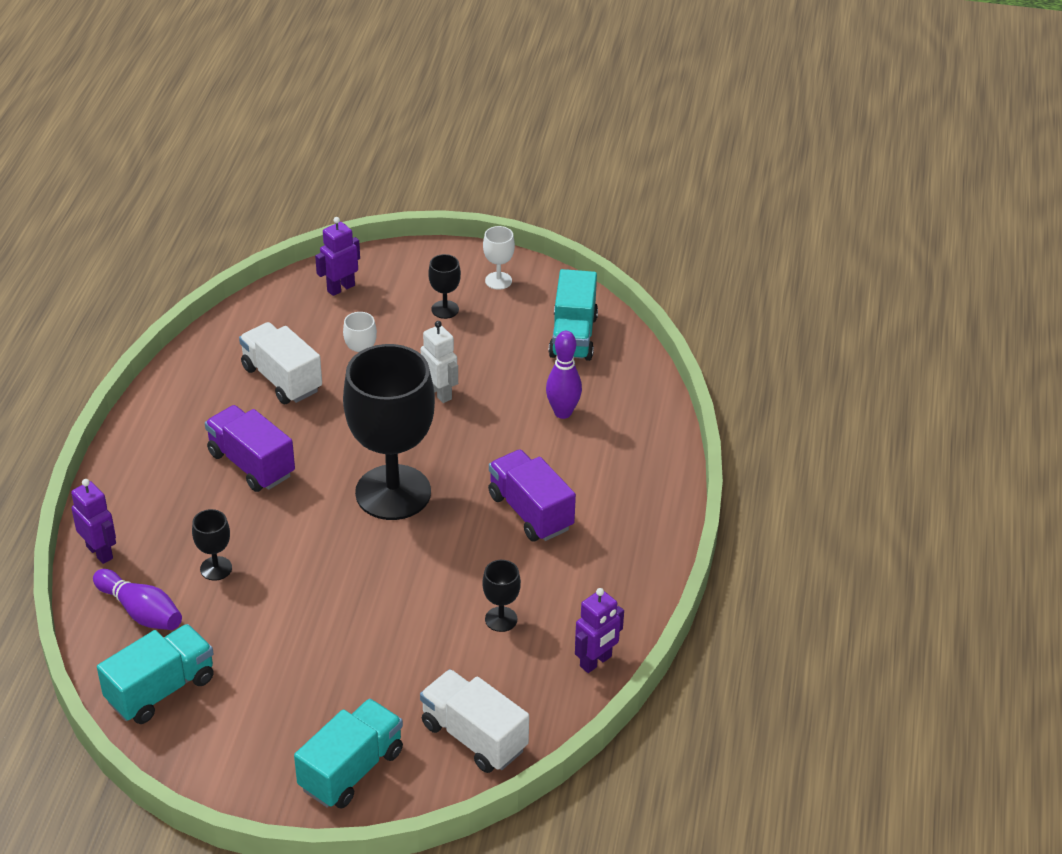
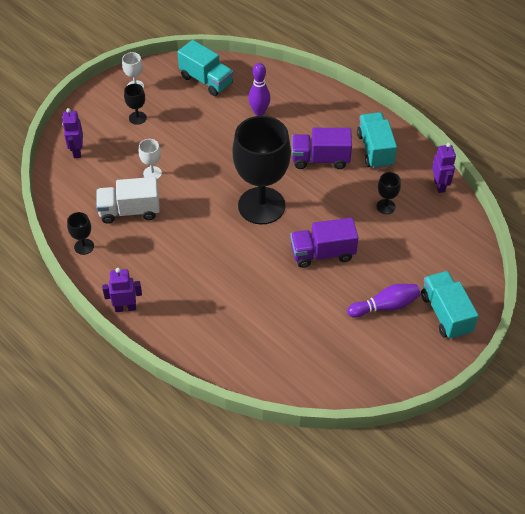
camera: 55 degrees left, 10 degrees up
purple robot [71,479,116,564] -> purple robot moved to [102,268,142,312]
purple bowling pin [93,569,182,630] -> purple bowling pin moved to [347,284,420,318]
turquoise truck [97,624,214,724] -> turquoise truck moved to [357,112,397,169]
black goblet [192,509,232,581] -> black goblet moved to [67,212,94,255]
purple truck [205,405,295,492] -> purple truck moved to [290,217,359,268]
white truck [420,669,529,773] -> none
white robot [421,321,458,403] -> none

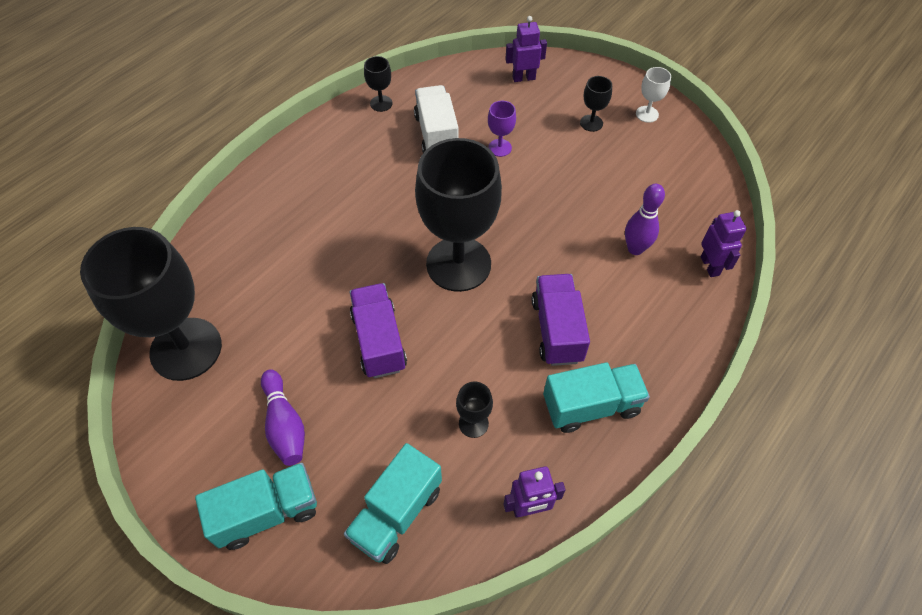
camera: 85 degrees right, 5 degrees up
purple robot [102,268,142,312] -> purple robot moved to [701,210,746,277]
white goblet [139,139,162,179] -> purple goblet [488,101,516,157]
turquoise truck [178,40,233,96] -> turquoise truck moved to [344,443,442,564]
none -> black goblet [80,227,222,381]

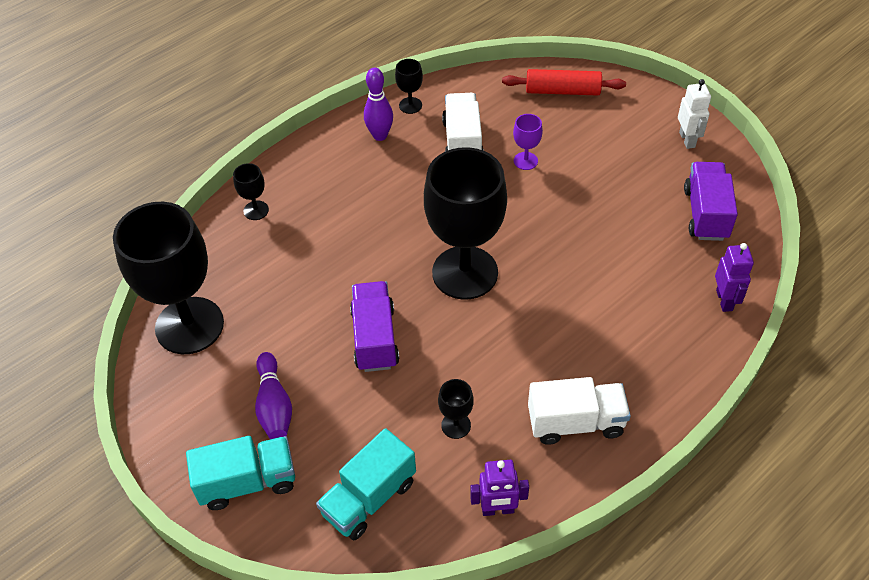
camera: 10 degrees right, 5 degrees down
purple robot [505,16,547,82] -> red rolling pin [502,69,626,96]
purple truck [532,274,590,366] -> purple truck moved to [684,162,738,241]
turquoise truck [543,362,650,433] -> white truck [528,377,631,445]
black goblet [580,76,612,132] -> black goblet moved to [233,163,269,220]
purple bowling pin [625,184,665,255] -> purple bowling pin moved to [364,67,393,141]
white goblet [636,67,671,123] -> white robot [678,79,711,149]

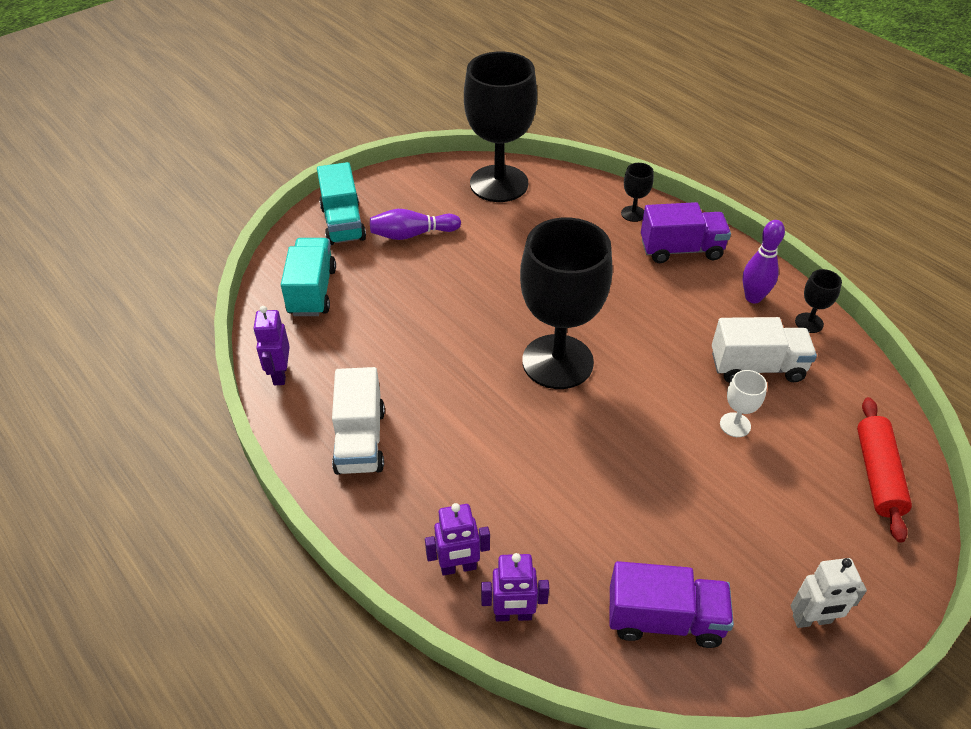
camera: 90 degrees right, 5 degrees down
turquoise truck [316,428,416,540] -> turquoise truck turned 45 degrees clockwise [281,238,336,316]
purple truck [350,281,399,372] -> purple truck moved to [641,202,731,263]
black goblet [438,379,474,439] -> none
purple goblet [513,114,543,170] -> white goblet [720,370,767,437]
none -> purple robot [425,503,490,576]

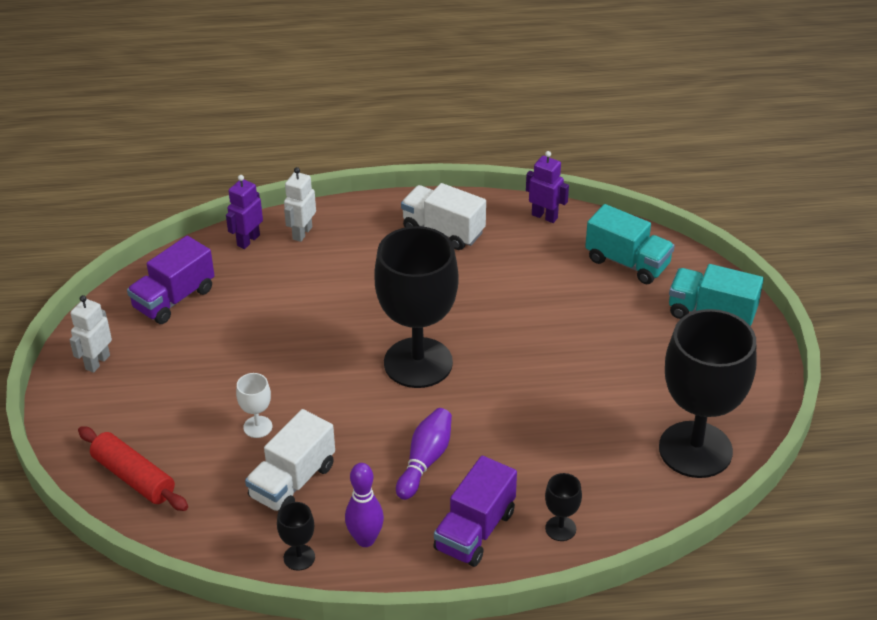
camera: 125 degrees right, 5 degrees down
purple bowling pin [370,209,461,240] -> purple bowling pin moved to [396,408,452,500]
purple robot [425,503,490,576] -> white robot [284,167,316,242]

